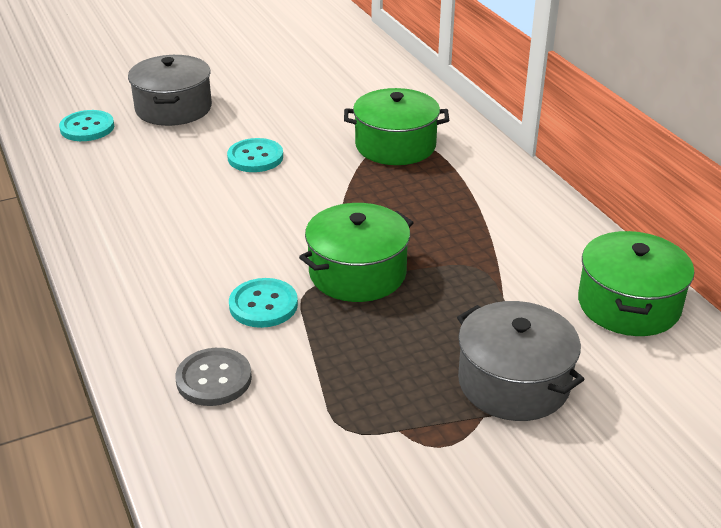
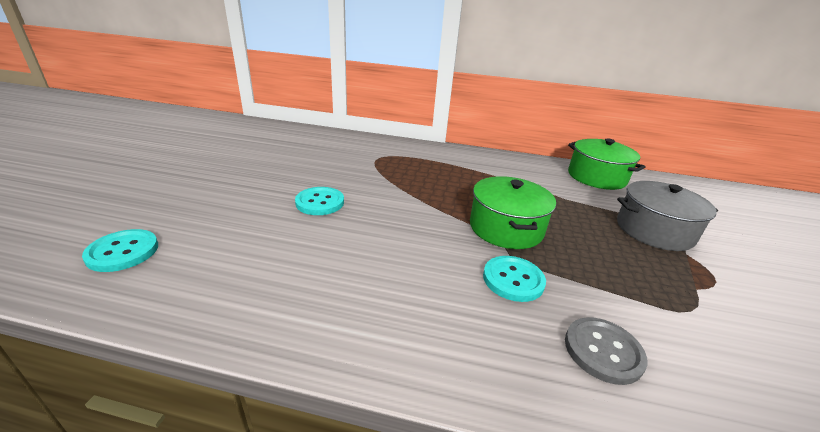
camera: 55 degrees left, 5 degrees down
grey pot [128,55,212,126] -> none
green pot [344,88,449,165] -> none

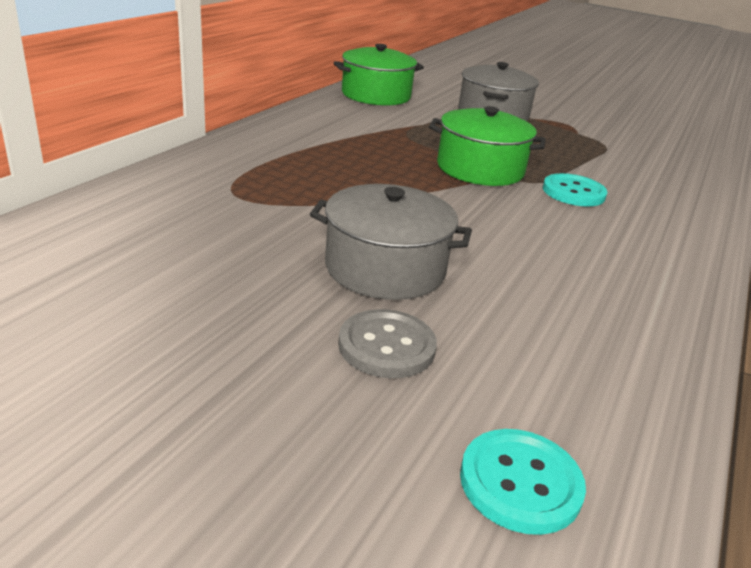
camera: 75 degrees left, 0 degrees up
turquoise button [295,187,344,215] -> grey pot [310,184,472,300]
grey button [565,317,648,385] -> grey button moved to [338,309,437,378]

